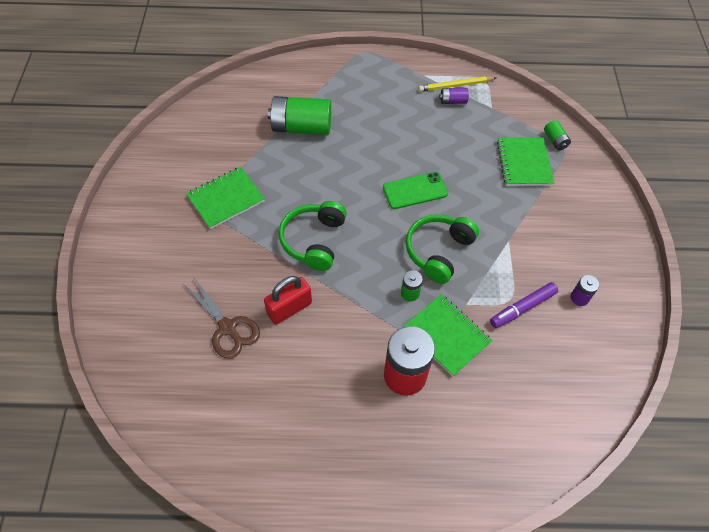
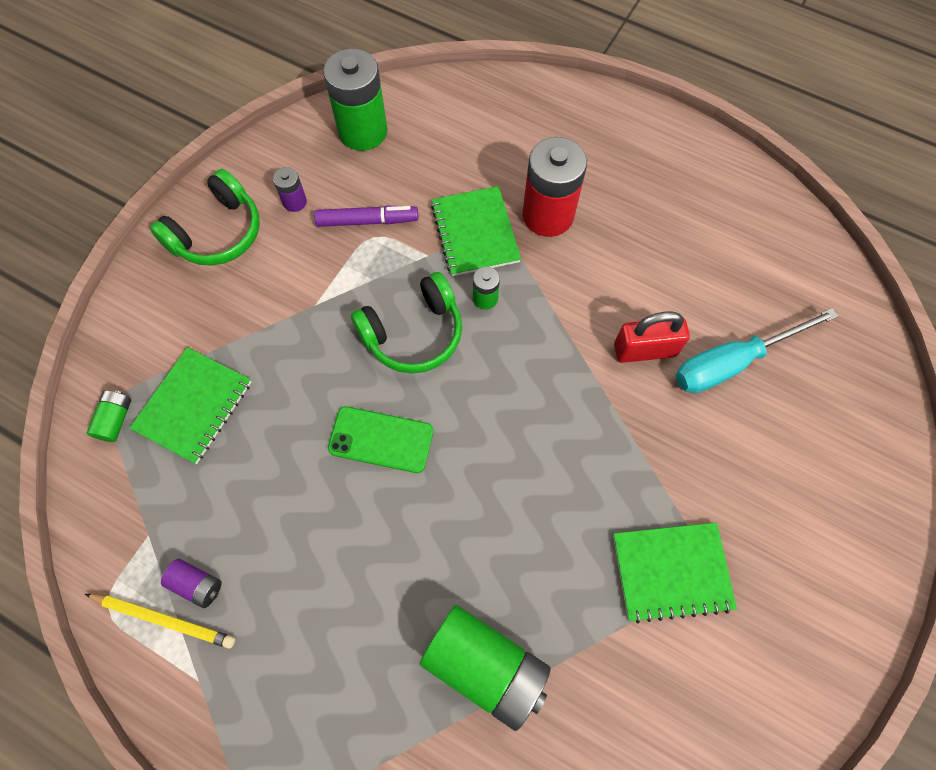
camera: 150 degrees left, 10 degrees up
brown scissors [183,278,260,359] -> turquoise screwdriver [675,308,839,393]
green headphones [279,201,347,271] -> green headphones moved to [150,169,260,266]
none -> green battery [323,48,388,151]

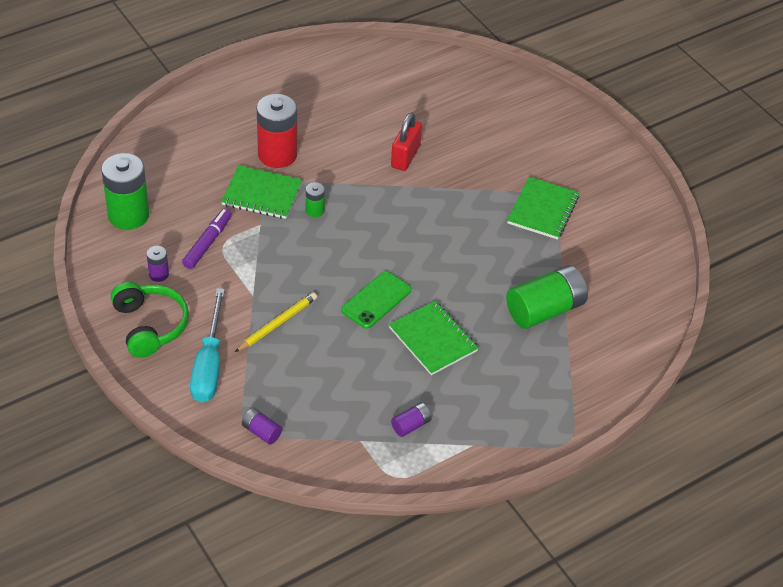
camera: 65 degrees left, 20 degrees down
yellow pencil [85,594,235,649] -> yellow pencil moved to [235,292,317,352]
green battery [86,390,131,442] -> purple battery [242,408,282,445]
green notebook [129,347,251,464] -> green notebook moved to [389,301,479,375]
green headphones [351,272,462,374] -> none
turquoise screwdriver [675,308,839,393] -> turquoise screwdriver moved to [190,288,225,402]

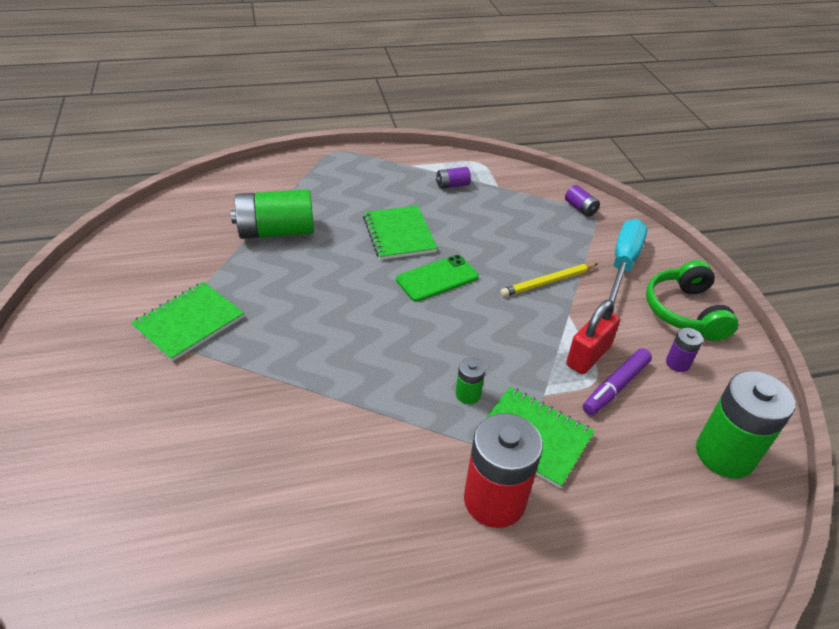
camera: 160 degrees left, 5 degrees down
red padlock [391,112,422,171] -> red padlock moved to [566,300,620,374]

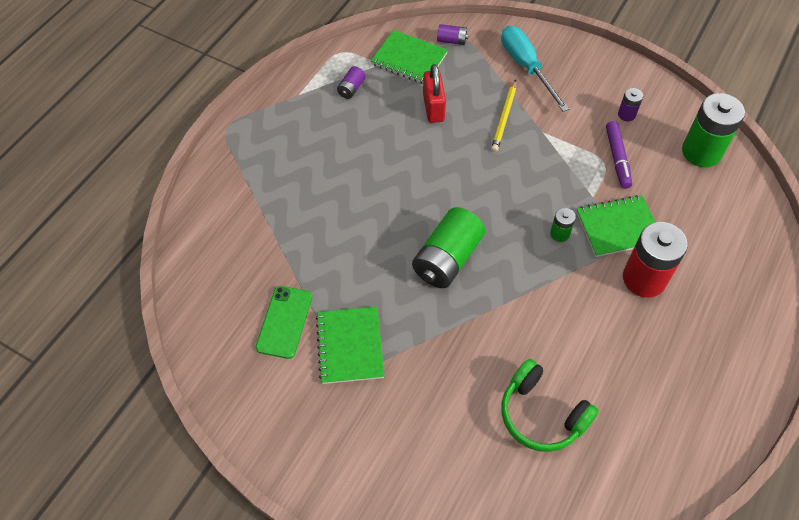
camera: 45 degrees left, 15 degrees up
green battery [231,189,314,239] -> green battery moved to [412,207,485,288]
green notebook [363,205,438,260] -> green notebook moved to [371,30,448,84]
green phone [396,255,479,302] -> green phone moved to [256,286,312,359]
red padlock [566,300,620,374] -> red padlock moved to [423,64,446,123]
green headphones [646,260,738,341] -> green headphones moved to [502,359,599,452]

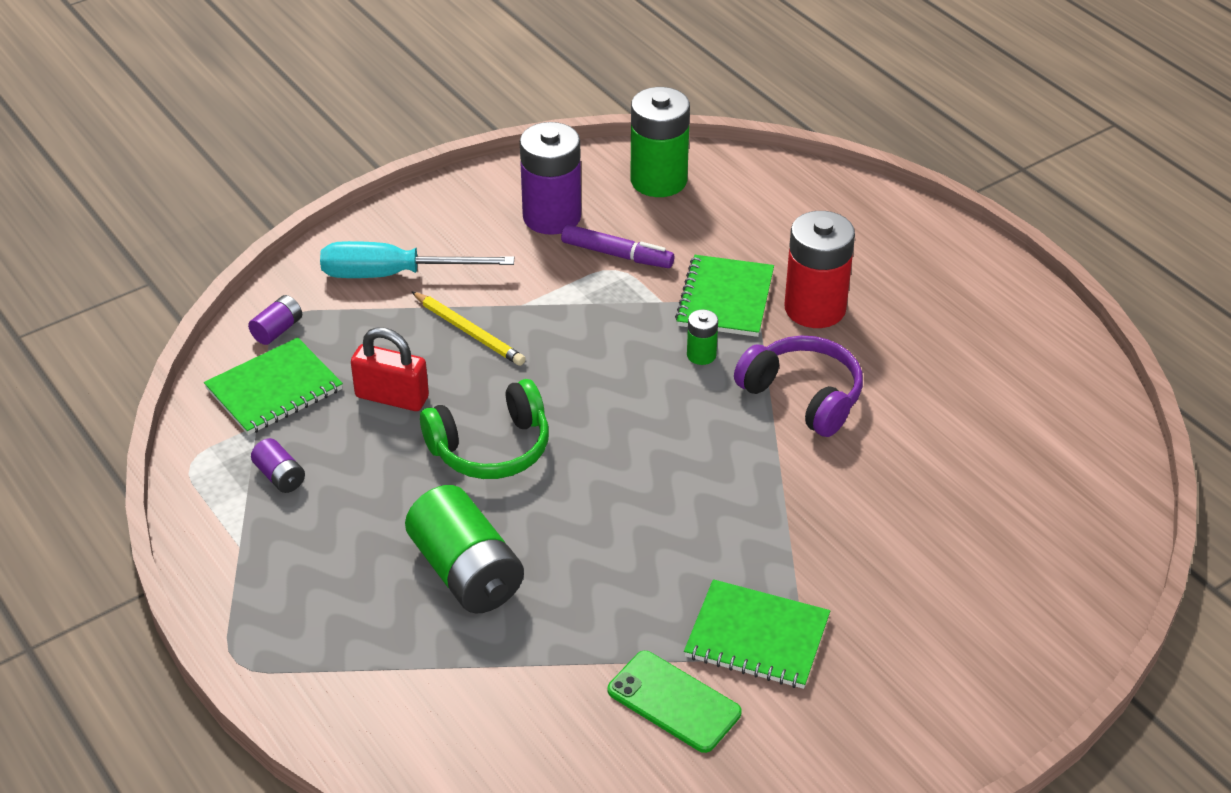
camera: 65 degrees left, 15 degrees down
green battery [412,207,485,288] -> green battery moved to [405,485,524,613]
green headphones [502,359,599,452] -> green headphones moved to [420,379,549,479]
purple battery [618,88,643,121] -> purple battery [520,122,581,235], size x2.14
none -> purple headphones [734,336,863,437]

